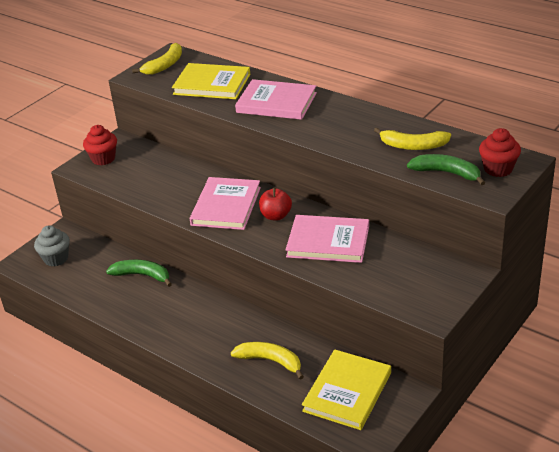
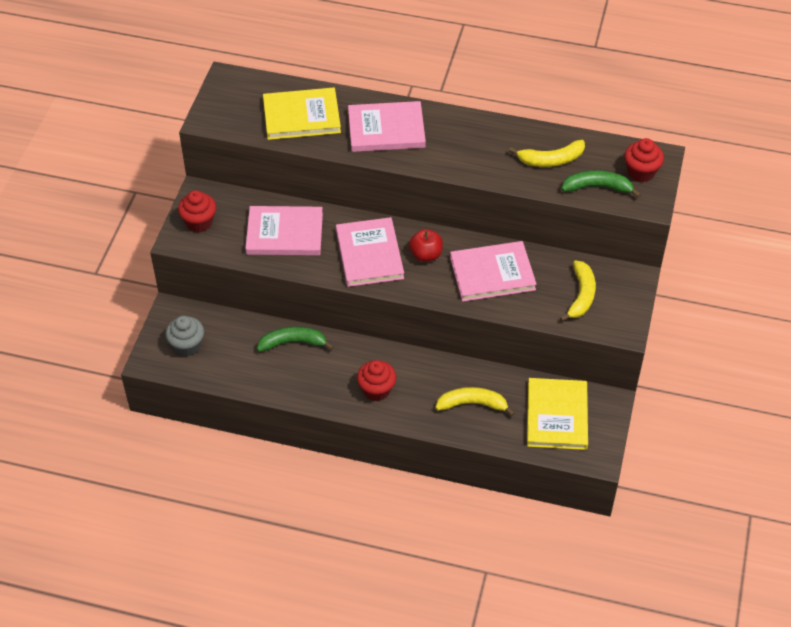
camera: 25 degrees left, 15 degrees up
yellow banana [132,43,182,75] -> yellow banana moved to [560,260,596,321]
none -> pink book [245,206,323,256]
none -> red cupcake [357,360,396,401]

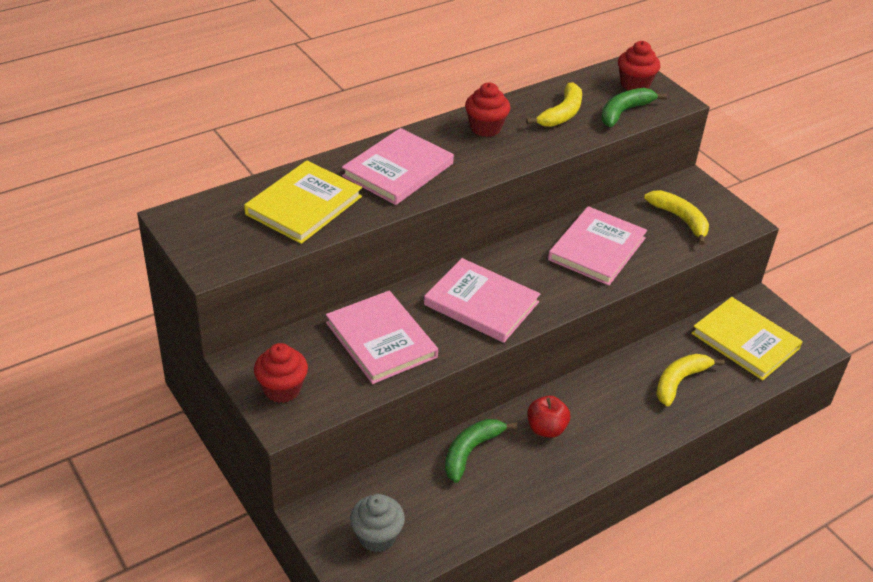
camera: 50 degrees left, 10 degrees down
pink book [245,206,323,256] -> pink book turned 75 degrees counterclockwise [326,291,438,384]
red cupcake [357,360,396,401] -> red cupcake moved to [465,83,510,137]
red apple [409,229,443,262] -> red apple moved to [527,396,570,438]

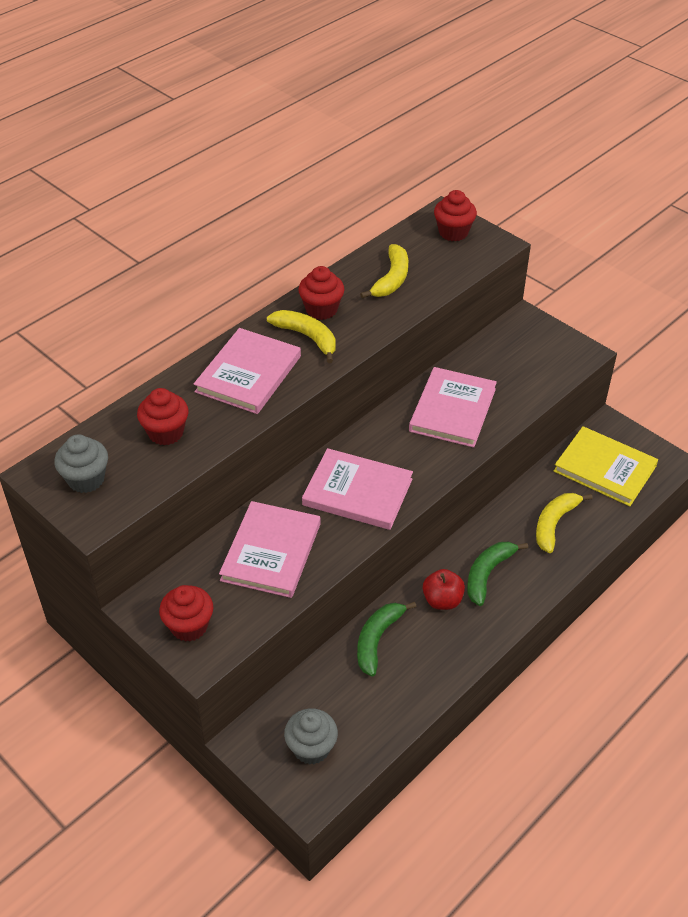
camera: 10 degrees left, 5 degrees up
yellow book [244,160,362,244] -> red cupcake [137,388,188,445]
pink book [326,291,438,384] -> pink book turned 60 degrees clockwise [219,501,321,598]
green banana [601,88,667,127] -> green banana moved to [467,542,528,606]
yellow banana [644,190,709,245] -> yellow banana moved to [267,310,336,363]
none -> grey cupcake [54,434,108,493]

